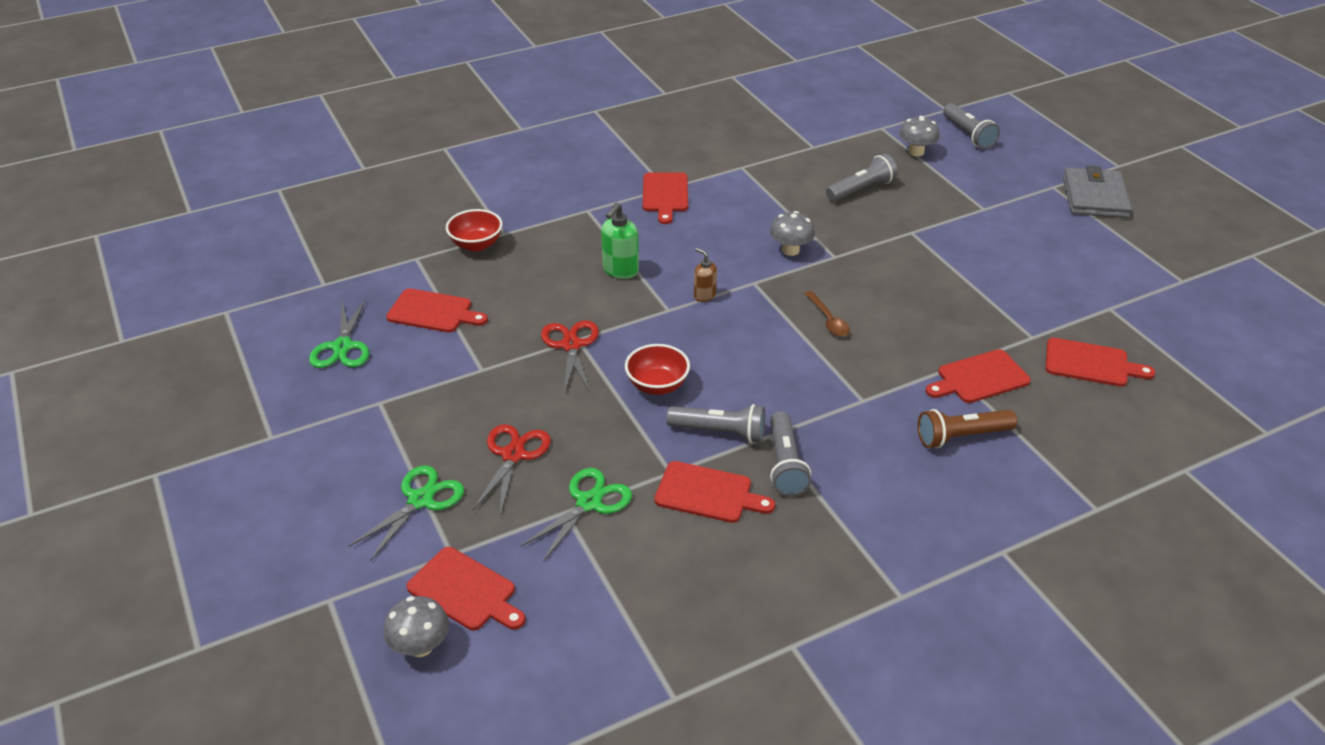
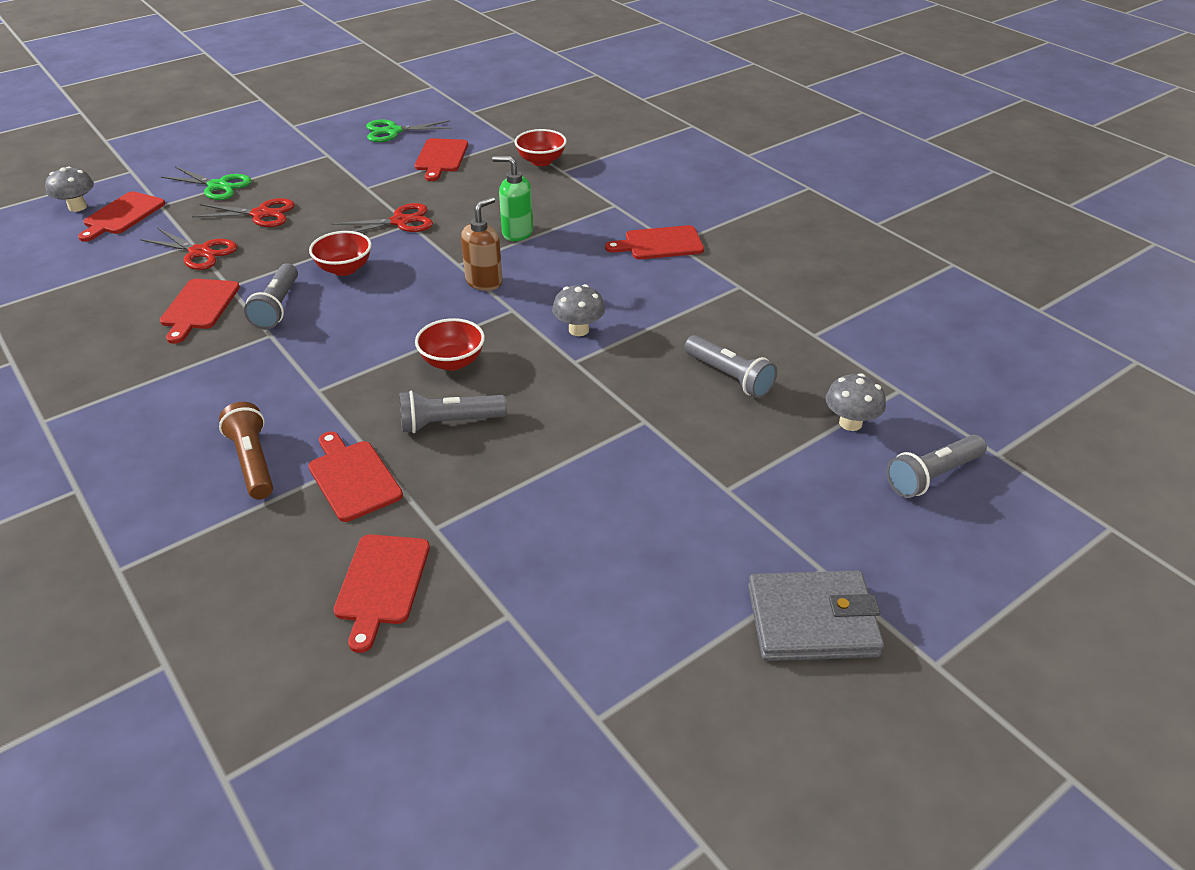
camera: 80 degrees right, 0 degrees up
green scissors [521,468,632,562] -> red scissors [140,228,237,270]
brown soap dispenser [694,248,717,302] -> brown soap dispenser [461,197,503,291], size x1.56
grey flashlight [770,411,811,496] -> grey flashlight moved to [399,391,507,433]
brown spoon [804,291,850,337] -> red bowl [415,318,485,371]

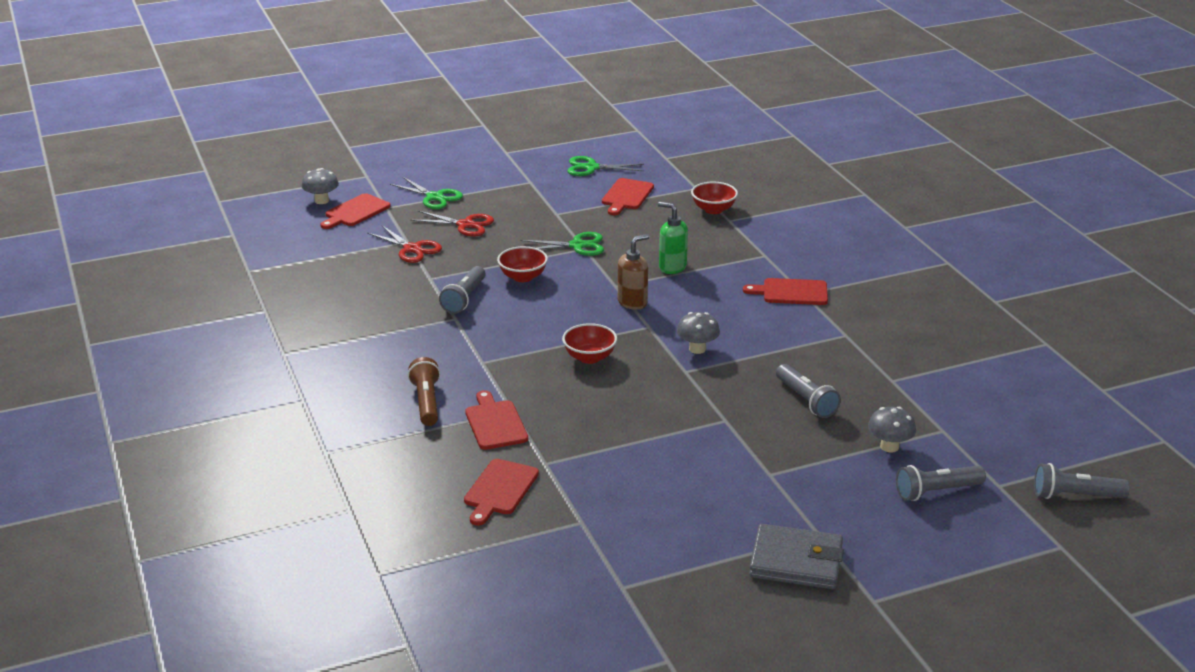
camera: 15 degrees right, 10 degrees down
red cutting board [160,279,240,344] -> none
red scissors [331,203,433,232] -> green scissors [520,232,604,256]
grey flashlight [399,391,507,433] -> grey flashlight moved to [1034,463,1130,499]

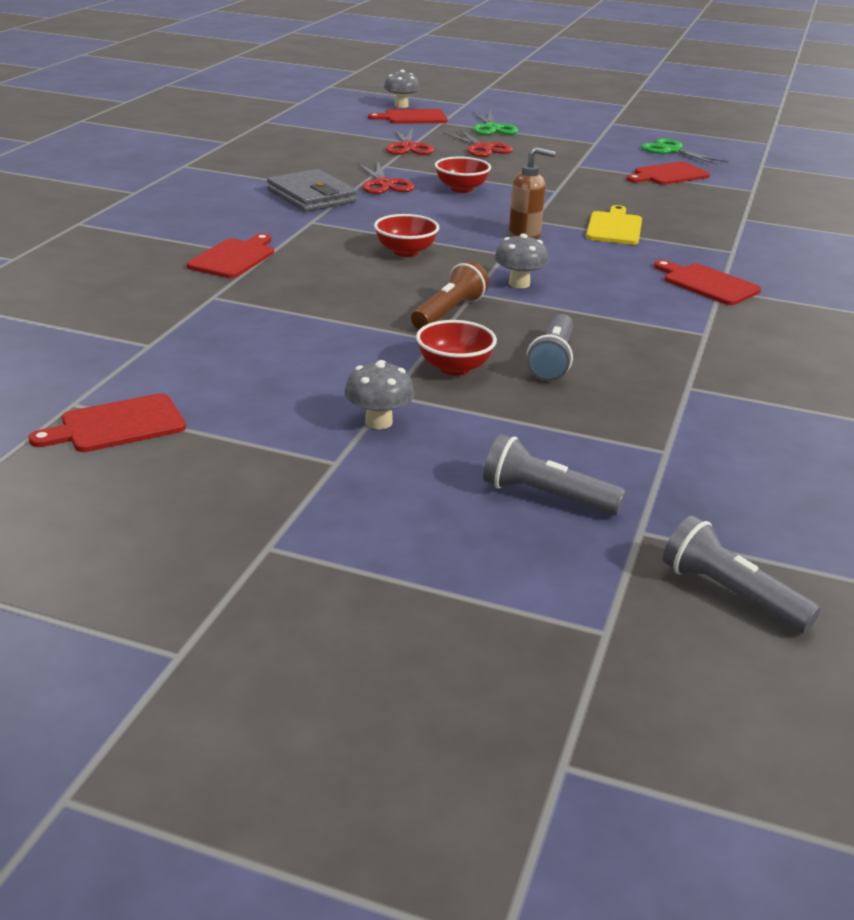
camera: 40 degrees right, 0 degrees up
brown flashlight [408,357,440,426] -> brown flashlight moved to [411,261,489,329]
grey flashlight [439,266,486,314] -> red scissors [357,162,415,194]
red cutting board [464,459,539,526] -> red cutting board moved to [28,393,186,452]
green scissors [520,232,604,256] -> none
green soap dispenser [658,202,688,274] -> yellow cutting board [586,205,642,245]
red bowl [691,182,738,214] -> red bowl moved to [416,320,497,376]
grey wallet [749,524,844,589] -> grey wallet moved to [267,169,357,212]
grey mushroom [868,407,916,453] -> grey mushroom moved to [344,360,415,429]

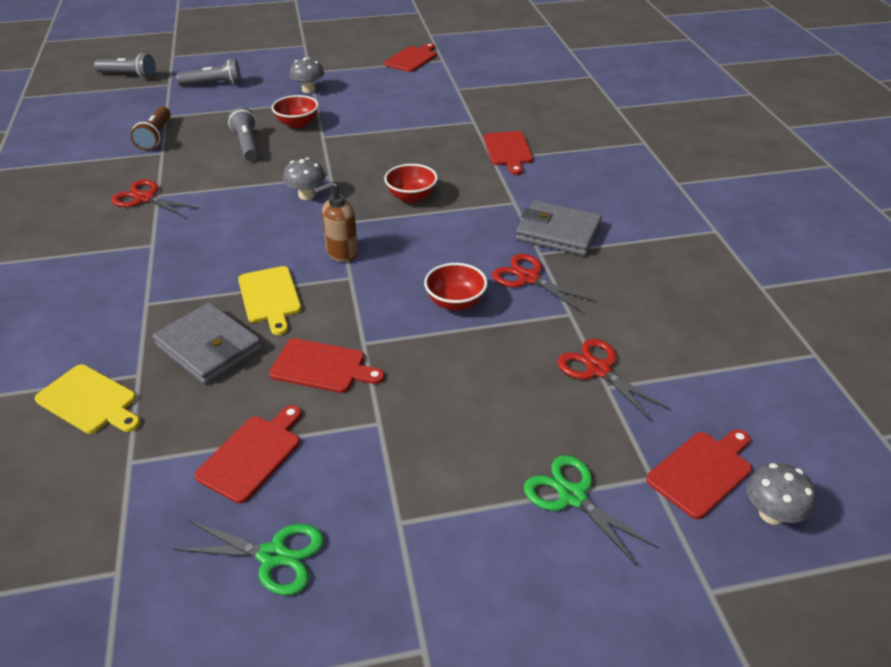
camera: 150 degrees right, 10 degrees up
brown flashlight [411,261,489,329] -> brown flashlight moved to [131,106,171,150]
red scissors [443,129,513,157] -> red scissors moved to [111,180,201,218]
red cutting board [654,260,761,305] -> red cutting board moved to [269,338,385,393]
none -> yellow cutting board [35,364,141,434]
none -> grey wallet [153,302,262,385]

